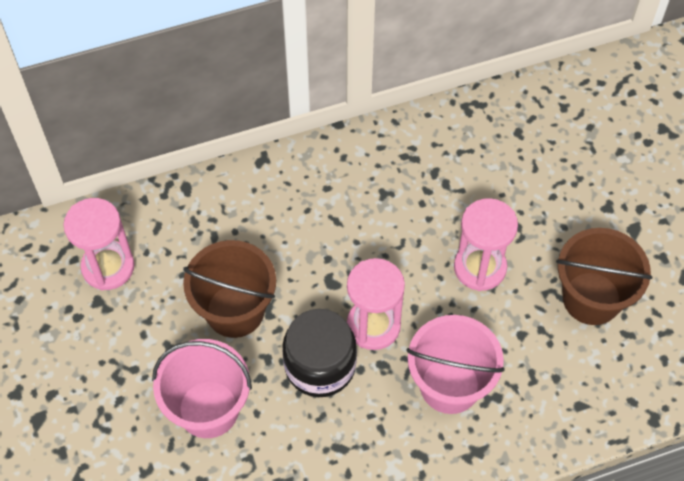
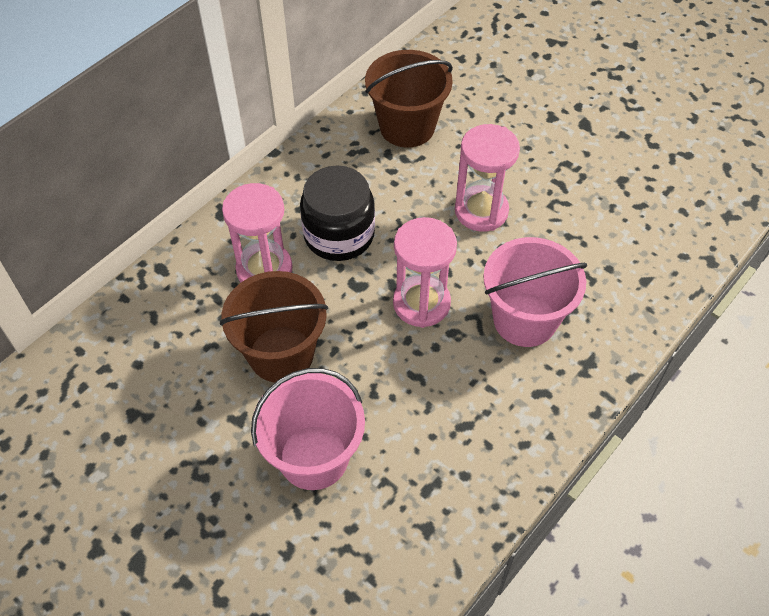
camera: 30 degrees left, 5 degrees down
pink hourglass [63,198,134,290] -> pink hourglass moved to [222,183,293,282]
black jar [282,309,357,397] -> black jar moved to [300,166,375,261]
brown bucket [556,228,652,325] -> brown bucket moved to [365,50,453,148]

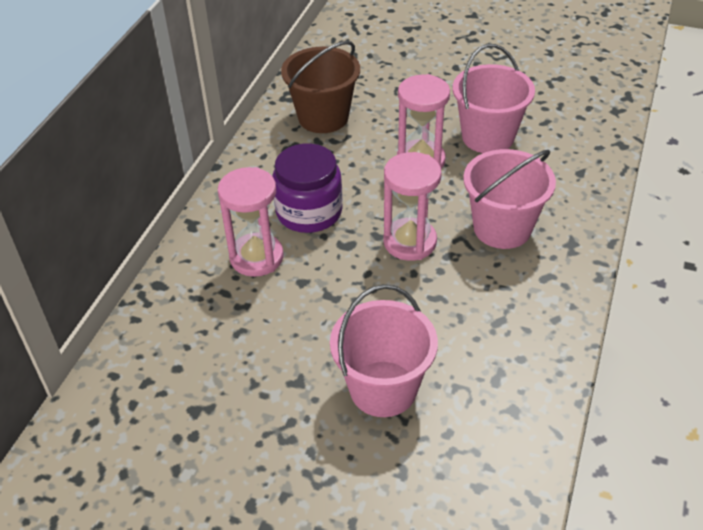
camera: 20 degrees left, 10 degrees down
brown bucket [220,271,328,382] -> none
black jar [300,166,375,261] -> purple jar [272,143,343,233]
none -> pink bucket [453,44,535,153]

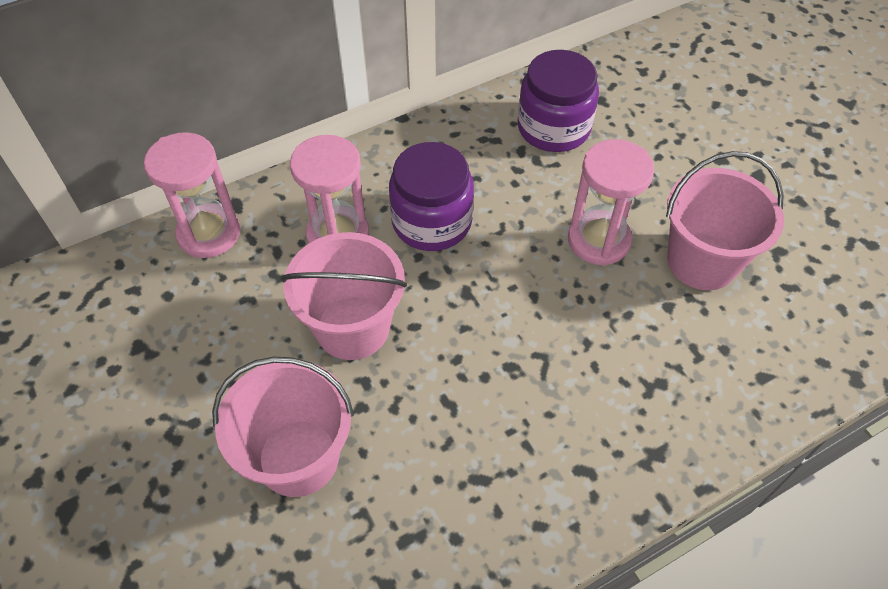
camera: 40 degrees right, 10 degrees up
brown bucket [281,41,360,133] -> purple jar [517,50,599,152]
pink hourglass [384,152,442,261] -> pink hourglass moved to [144,132,240,258]
pink bucket [463,149,556,249] -> pink bucket moved to [280,232,407,360]

